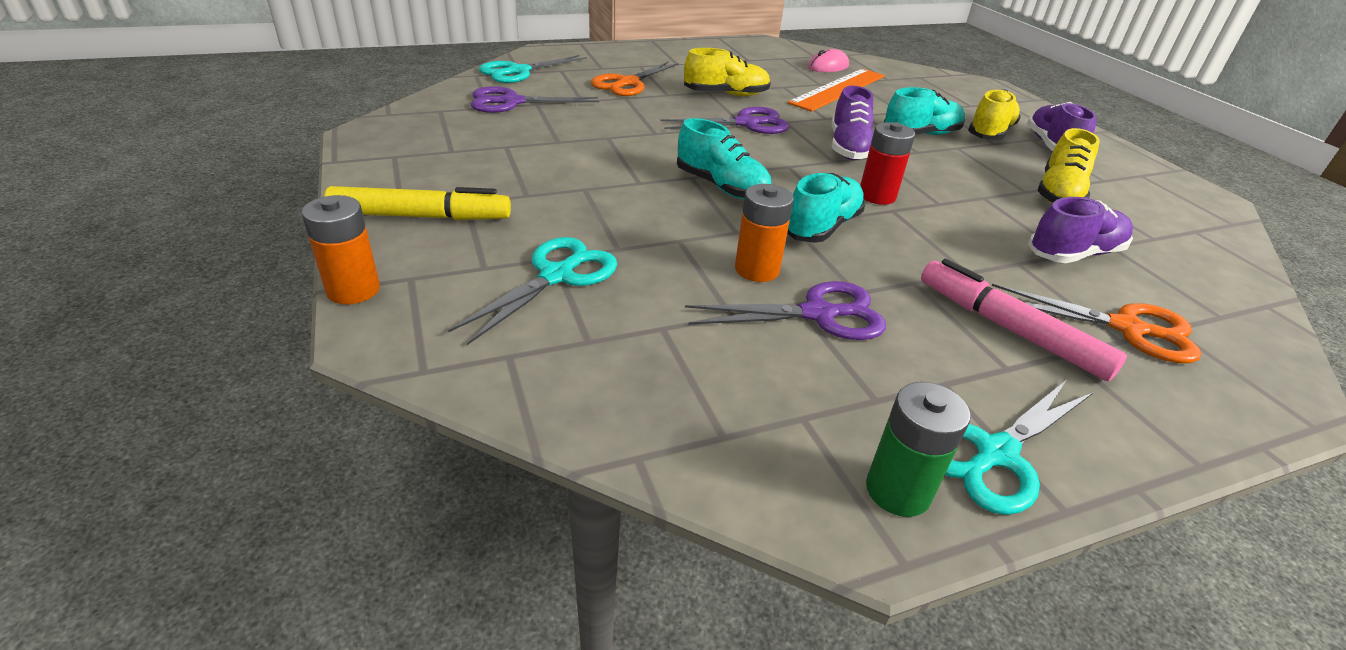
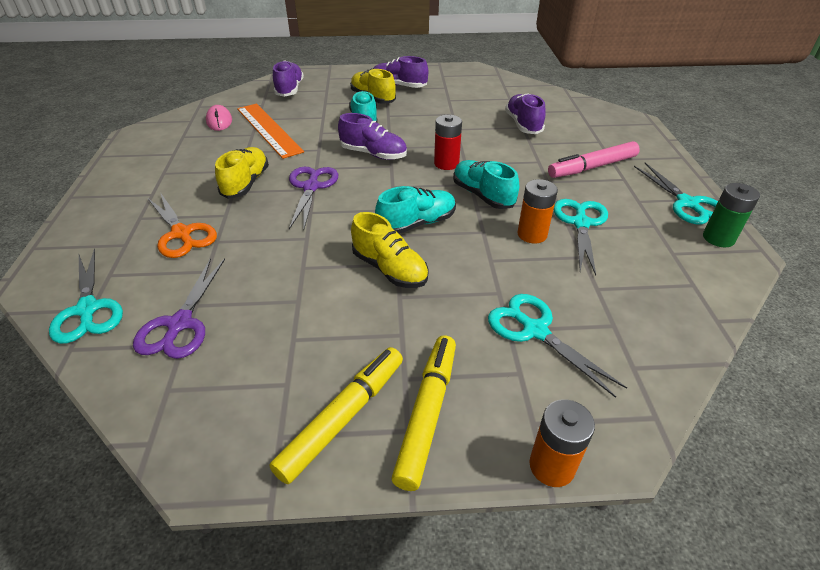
camera: 70 degrees left, 5 degrees up
purple scissors [685,281,886,340] -> turquoise scissors [554,199,608,276]
orange scissors [992,284,1201,363] -> none
yellow shoe [1037,128,1100,204] -> yellow shoe moved to [351,212,429,288]
none -> yellow marker [269,347,403,484]
none -> purple shoe [273,60,304,97]

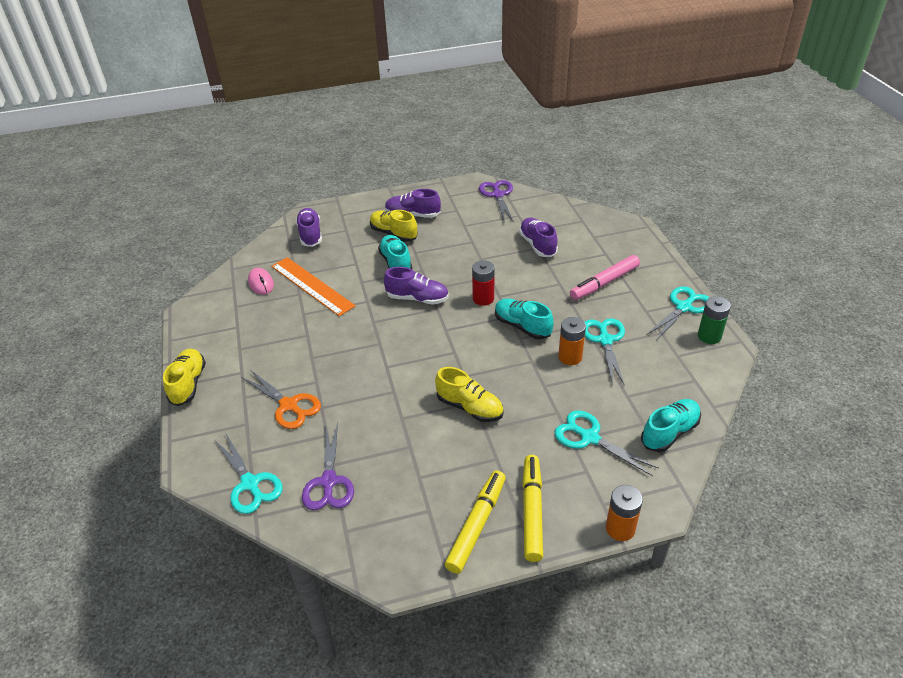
camera: 10 degrees left, 0 degrees up
yellow shoe [215,147,269,199] -> yellow shoe moved to [163,349,206,406]
purple scissors [289,167,338,229] -> purple scissors moved to [479,180,514,222]
turquoise shoe [375,186,456,234] -> turquoise shoe moved to [641,399,701,452]
turquoise scissors [634,163,718,224] -> turquoise scissors turned 105 degrees counterclockwise [646,286,710,340]

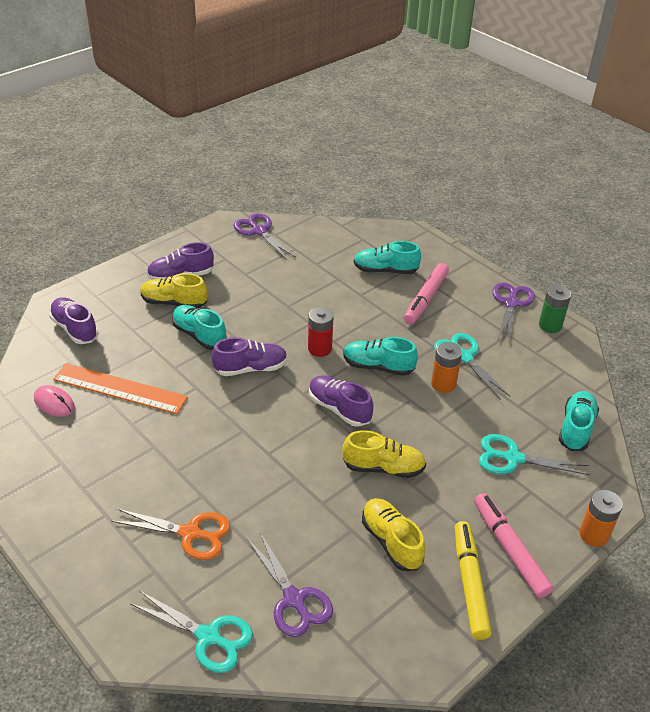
camera: 30 degrees left, 0 degrees up
yellow shoe [163,349,206,406] -> yellow shoe moved to [362,498,425,571]
purple shoe [519,218,558,257] -> purple shoe moved to [309,375,373,427]
yellow marker [522,455,543,562] -> pink marker [474,493,553,598]
turquoise scissors [646,286,710,340] -> purple scissors [492,282,535,342]
none -> turquoise shoe [354,241,421,274]

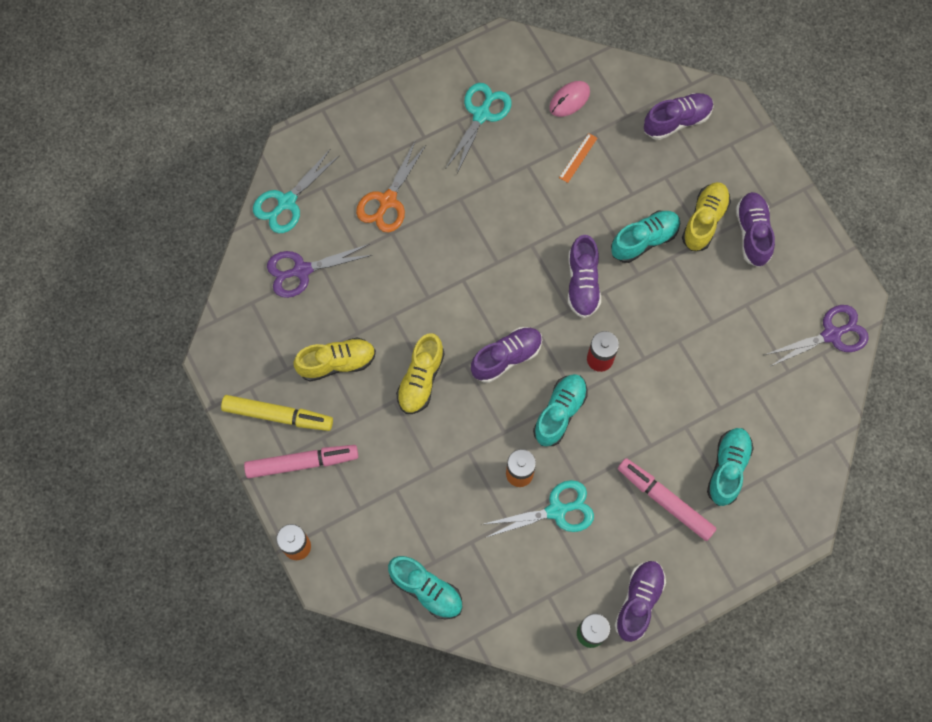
camera: 105 degrees right, 30 degrees up
orange ruler [53,363,188,414] -> orange ruler [559,133,597,183], size x0.42
turquoise scissors [479,434,590,475] -> turquoise scissors moved to [446,83,512,173]
purple scissors [492,282,535,342] -> purple shoe [614,561,666,642]

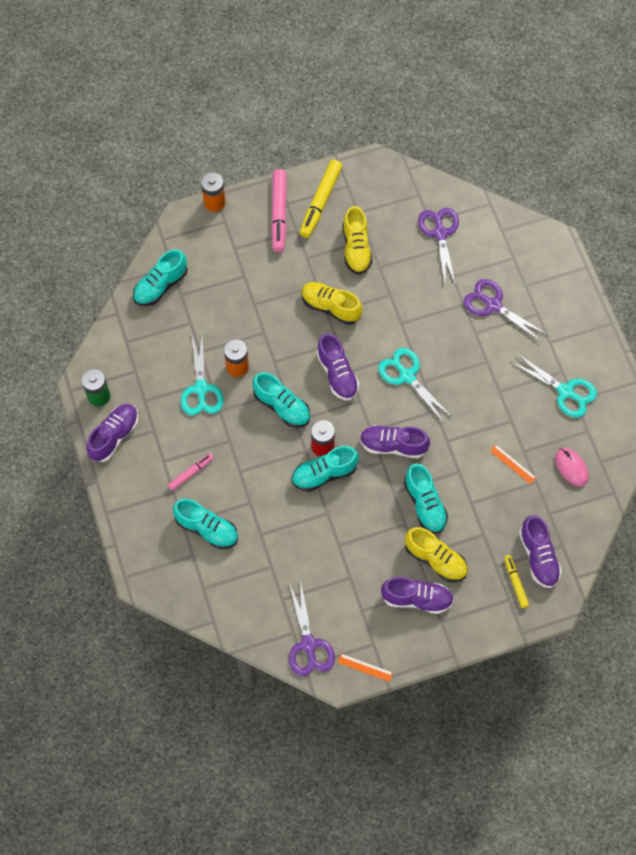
camera: 100 degrees right, 5 degrees down
turquoise scissors [253,150,340,233] -> turquoise scissors moved to [378,348,453,423]
orange scissors [356,140,427,233] -> purple scissors [464,279,548,342]
purple shoe [614,561,666,642] -> purple shoe turned 90 degrees counterclockwise [87,404,139,462]
pink marker [618,458,717,541] -> pink marker [168,453,214,491], size x0.56
none -> turquoise shoe [291,446,359,492]
none -> orange ruler [338,654,393,682]
none -> yellow marker [504,555,529,608]

